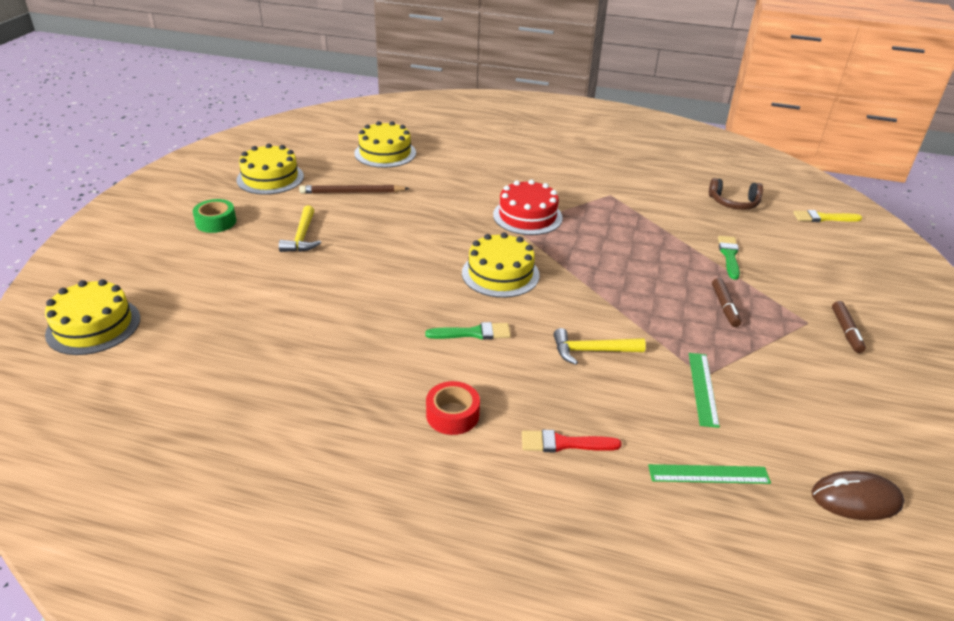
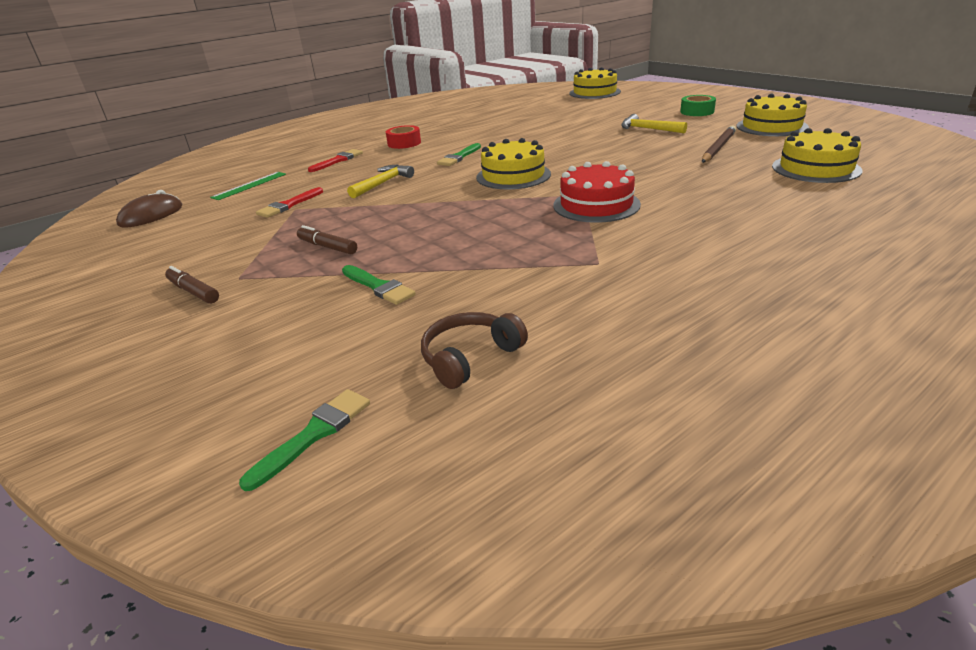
camera: 130 degrees right, 5 degrees down
green ruler [689,353,720,428] -> red brush [256,187,323,218]
yellow brush [793,210,862,222] -> green brush [239,389,370,491]

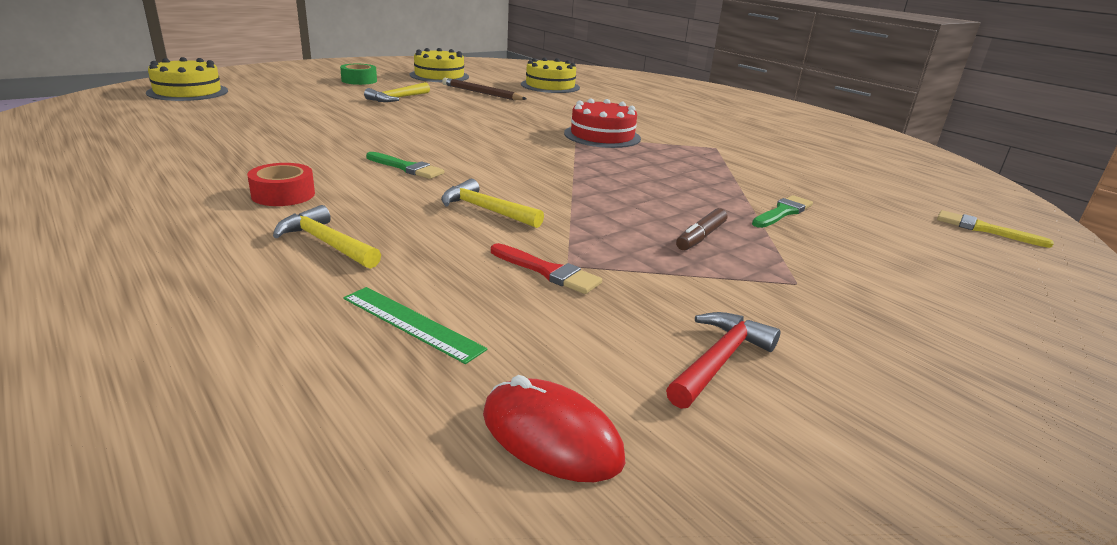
camera: 95 degrees left, 5 degrees down
brown mouse [116,190,182,228] -> red mouse [483,375,625,482]
brown marker [165,266,219,304] -> none
green brush [239,389,370,491] -> yellow brush [937,210,1054,248]
red brush [308,149,363,172] -> yellow hammer [273,205,381,269]
brown headphones [421,312,528,389] -> none
yellow cake [476,138,551,189] -> none
none -> red hammer [666,312,780,409]

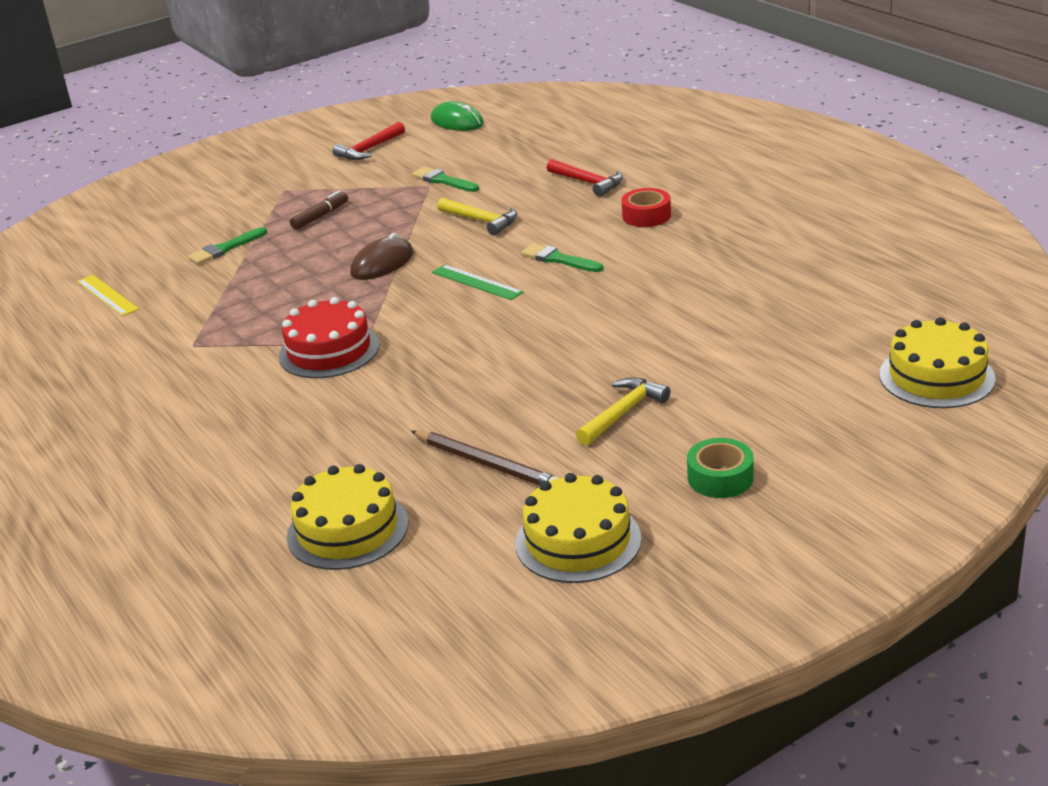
camera: 170 degrees left, 5 degrees up
yellow hammer [273,205,381,269] -> red hammer [547,159,623,197]
green ruler [343,287,487,364] -> green ruler moved to [432,264,523,300]
red mouse [483,375,625,482] -> green mouse [431,101,484,131]
red brush [491,243,602,294] -> green brush [412,167,479,192]
yellow brush [937,210,1054,248] -> none
none -> yellow ruler [77,275,139,316]
none -> brown mouse [350,233,414,280]

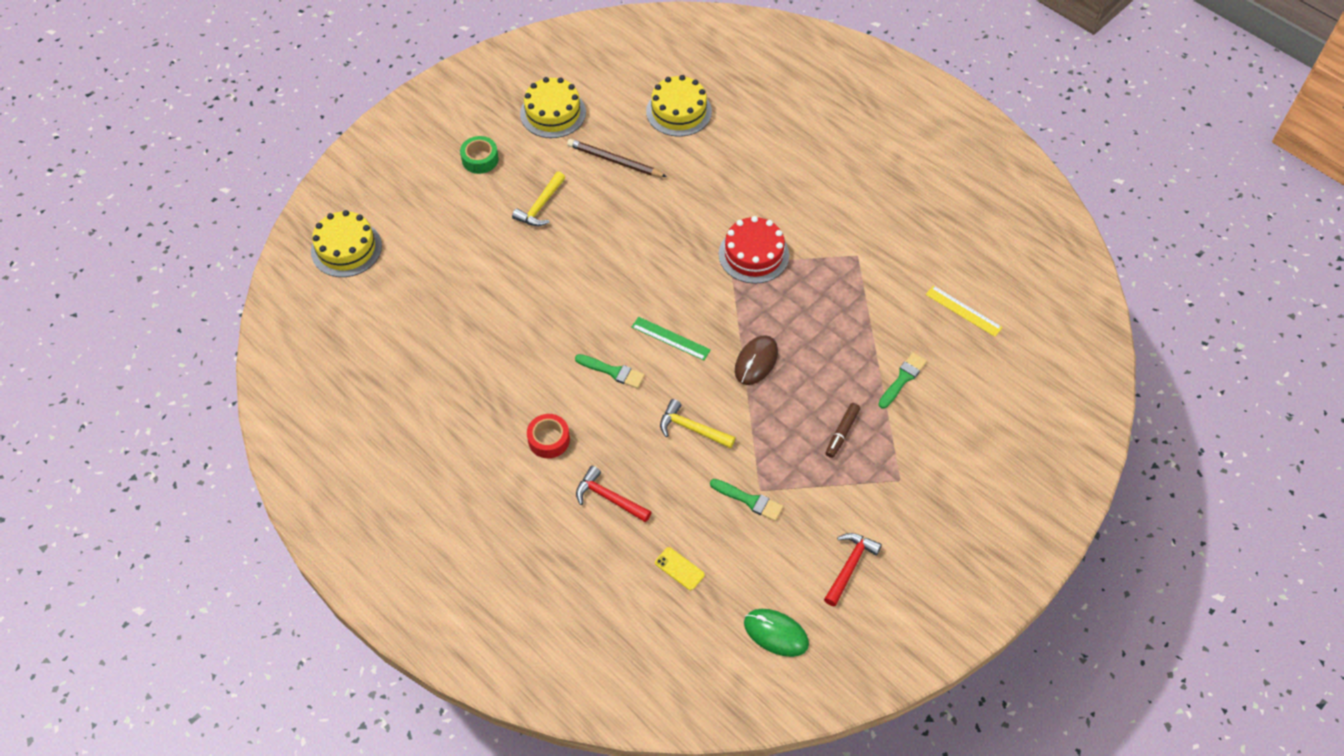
camera: 165 degrees right, 25 degrees up
none -> yellow phone [655,547,705,590]

